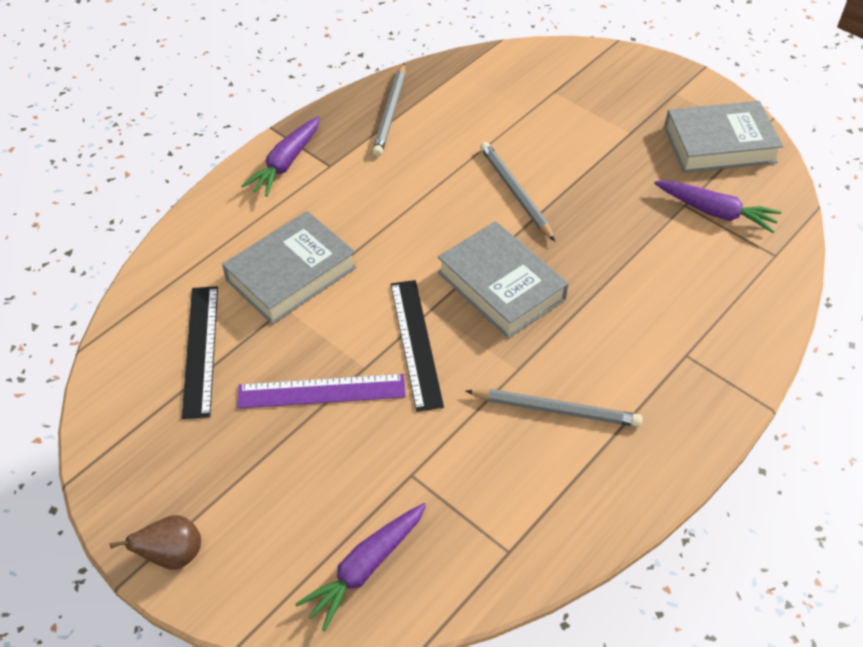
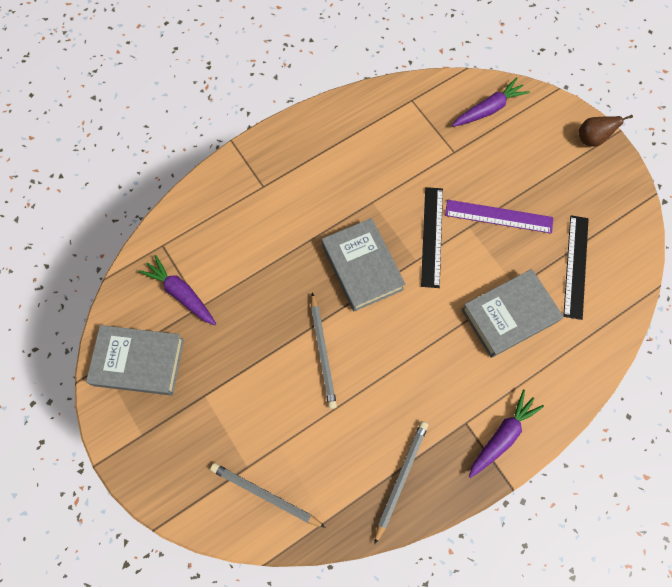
camera: 165 degrees left, 20 degrees up
grey pencil [466,389,642,427] -> grey pencil moved to [210,463,326,528]

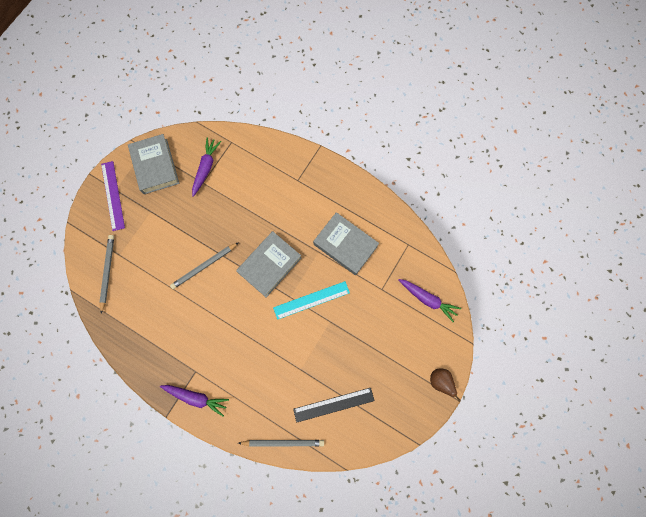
camera: 65 degrees right, 5 degrees up
grey pencil [374,421,428,545] -> grey pencil moved to [238,440,324,447]
black ruler [421,187,443,288] -> turquoise ruler [273,281,350,320]
purple ruler [445,200,553,234] -> purple ruler moved to [101,161,125,231]
grey book [461,269,564,358] -> grey book moved to [313,212,379,275]

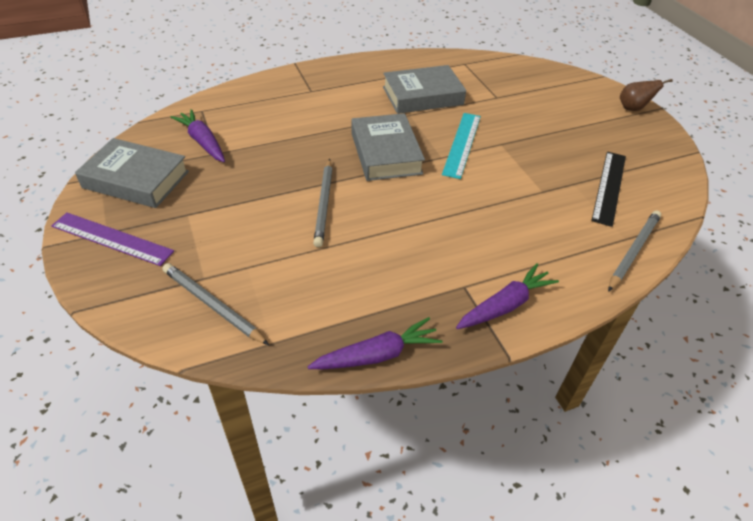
camera: 55 degrees left, 30 degrees down
purple carrot [399,279,461,322] -> purple carrot moved to [307,317,443,369]

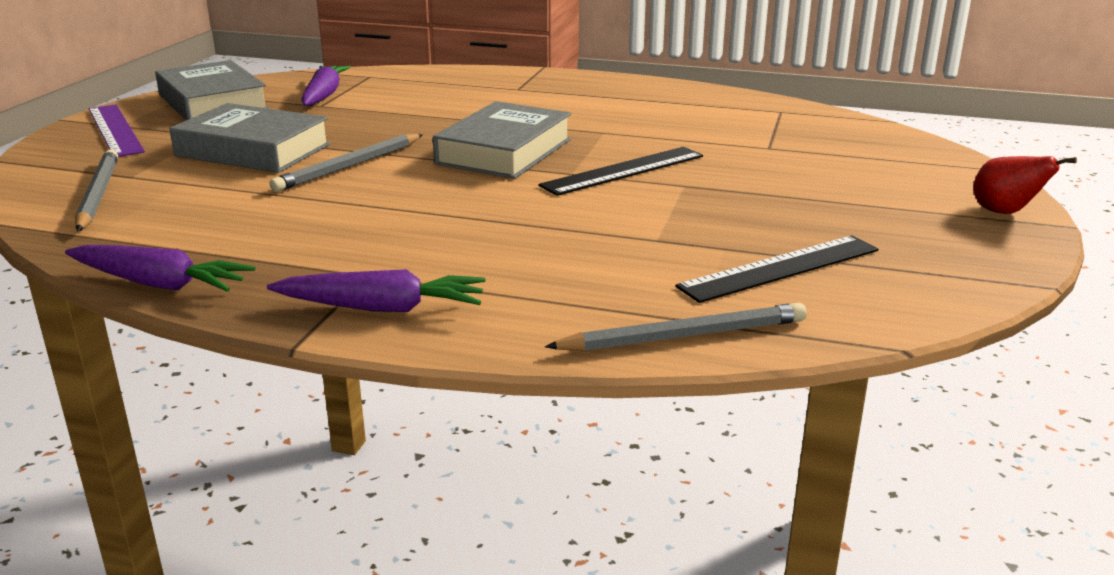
camera: 40 degrees right, 20 degrees down
grey book [383,65,466,114] -> grey book moved to [169,103,331,173]
turquoise ruler [442,113,481,179] -> black ruler [538,147,703,196]
brown pear [620,79,673,111] -> red pear [973,156,1077,214]

